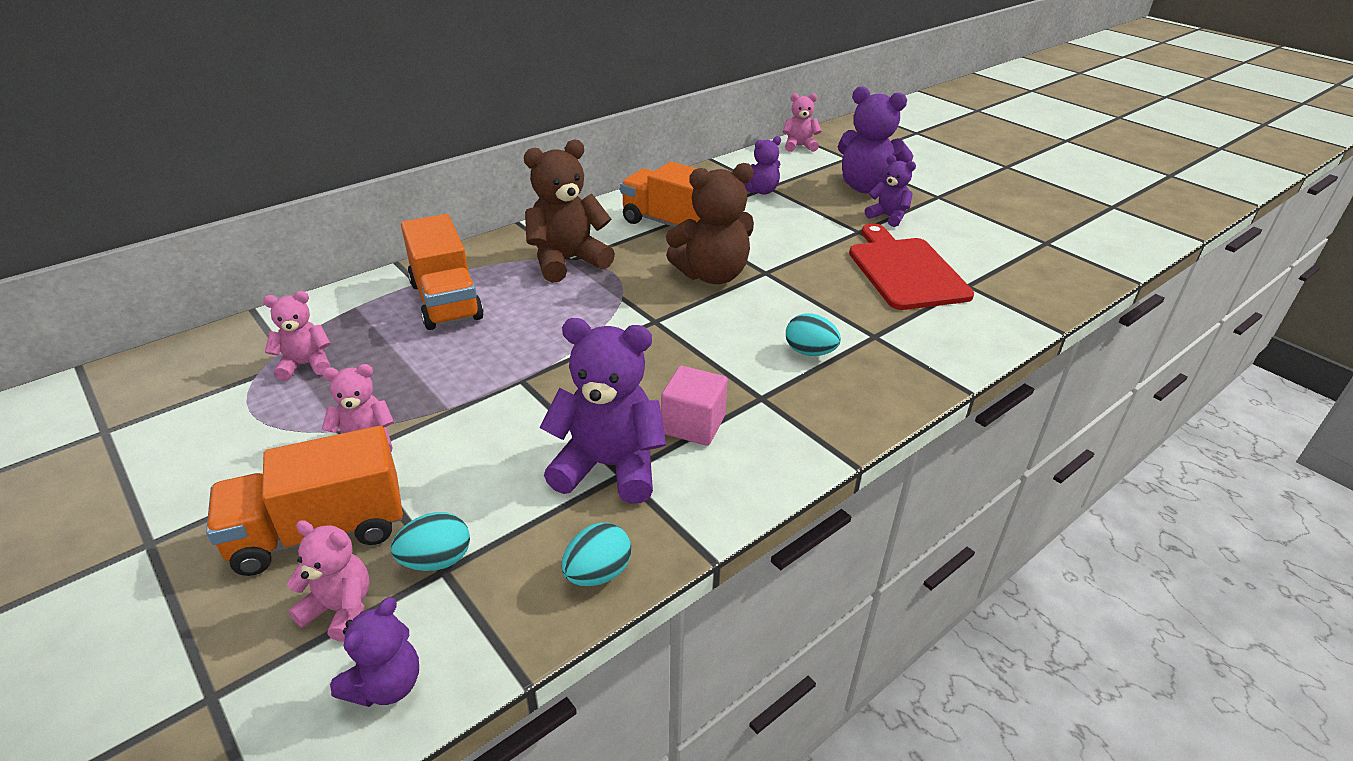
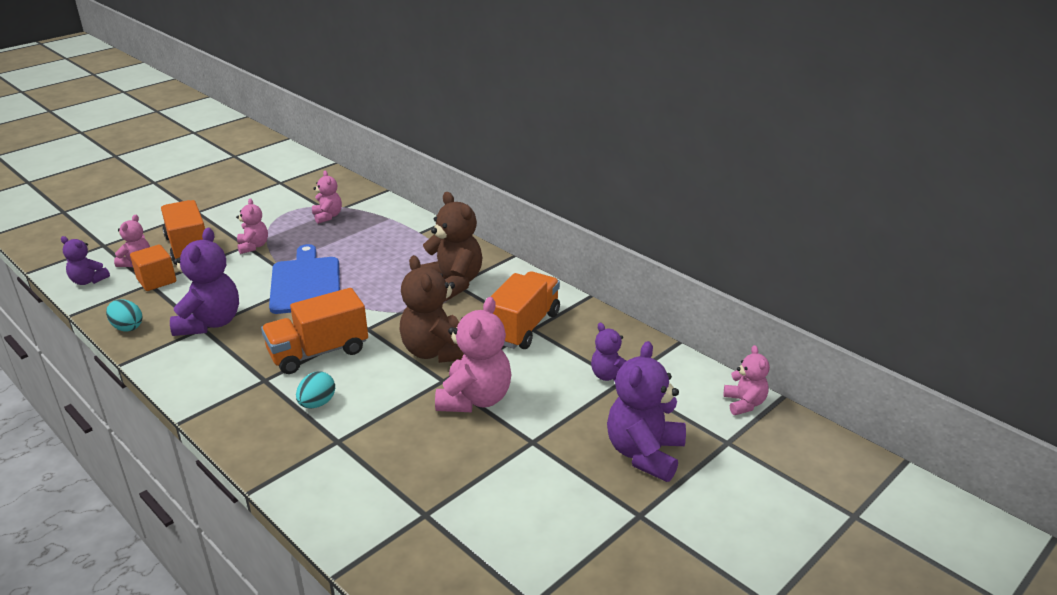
camera: 85 degrees right, 5 degrees down
turquoise egg [391,512,470,571] -> orange cube [130,245,176,291]
orange truck [401,214,484,330] -> orange truck moved to [261,288,368,374]
pink cube [661,366,728,446] -> none
red cutting board [849,223,974,310] -> none
purple teddy bear [865,155,916,227] -> none
none -> blue cutting board [269,244,340,314]
none -> pink teddy bear [435,297,511,412]

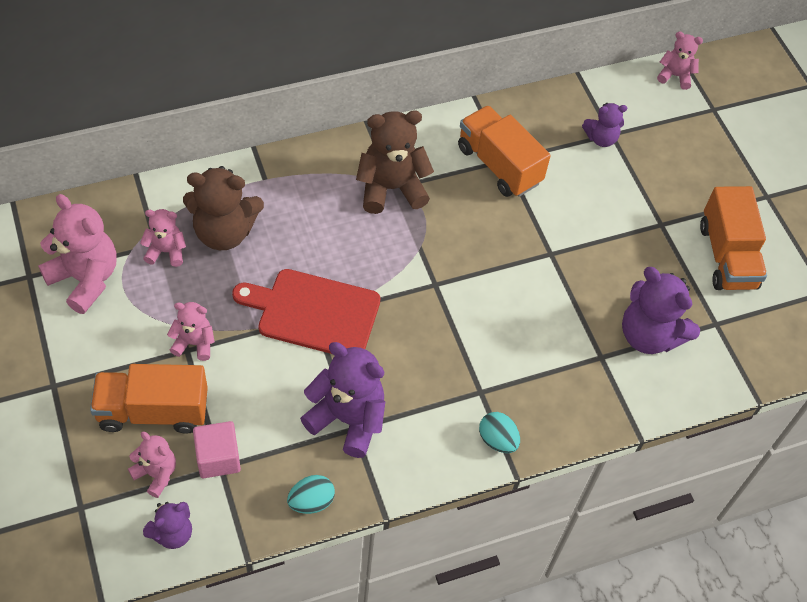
camera: 70 degrees left, 25 degrees up
orange cube [130,245,176,291] -> pink cube [193,421,241,478]
orange truck [261,288,368,374] -> orange truck moved to [700,186,767,290]
blue cutting board [269,244,340,314] -> red cutting board [232,269,380,354]
turquoise egg [296,372,335,408] -> turquoise egg moved to [479,412,520,453]
brown teddy bear [399,255,464,363] -> brown teddy bear moved to [183,166,264,250]
pink teddy bear [435,297,511,412] -> pink teddy bear moved to [38,194,117,314]
purple teddy bear [607,341,686,482] -> purple teddy bear moved to [622,267,700,354]

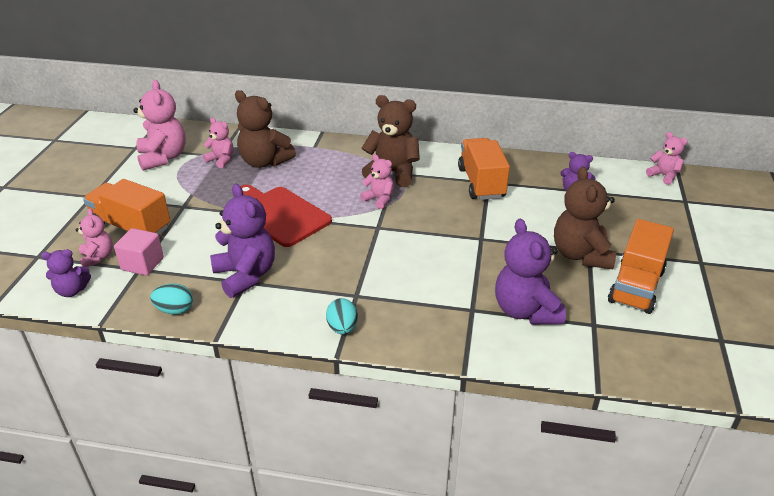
camera: 35 degrees right, 20 degrees down
pink teddy bear [167,302,215,361] -> pink teddy bear moved to [360,154,394,209]
none -> brown teddy bear [554,167,616,269]

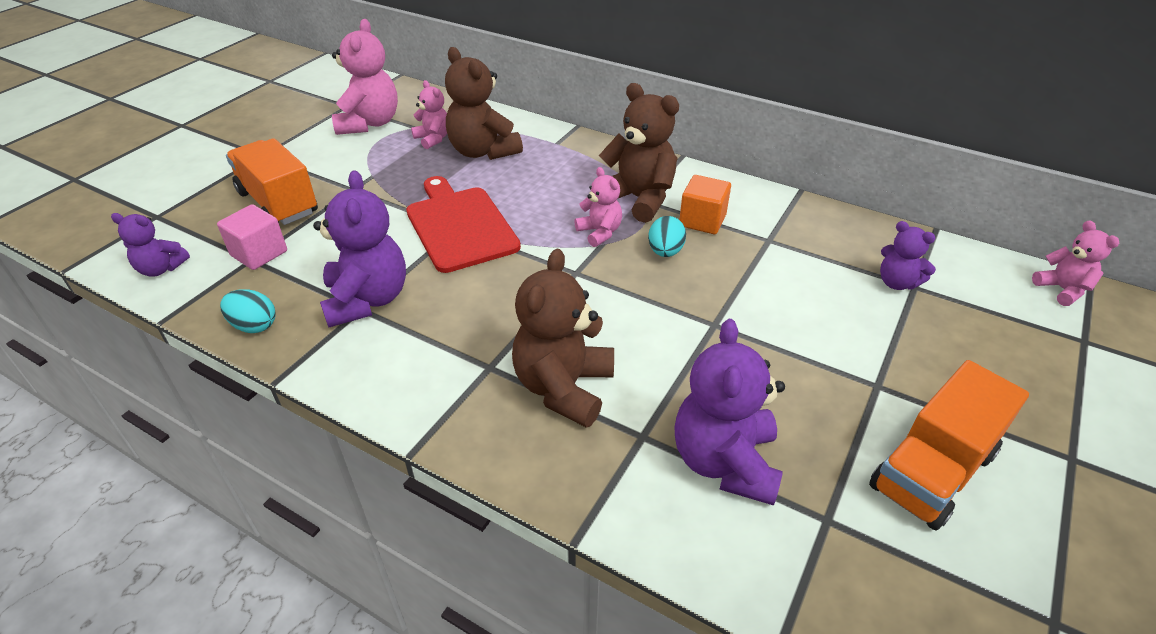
camera: 20 degrees right, 5 degrees up
pink teddy bear [76,208,113,267] -> none
turquoise egg [326,298,358,335] -> turquoise egg moved to [648,216,686,257]
orange truck [458,138,510,200] -> none
brown teddy bear [554,167,616,269] -> brown teddy bear moved to [512,249,614,428]
none -> orange cube [679,175,731,234]

